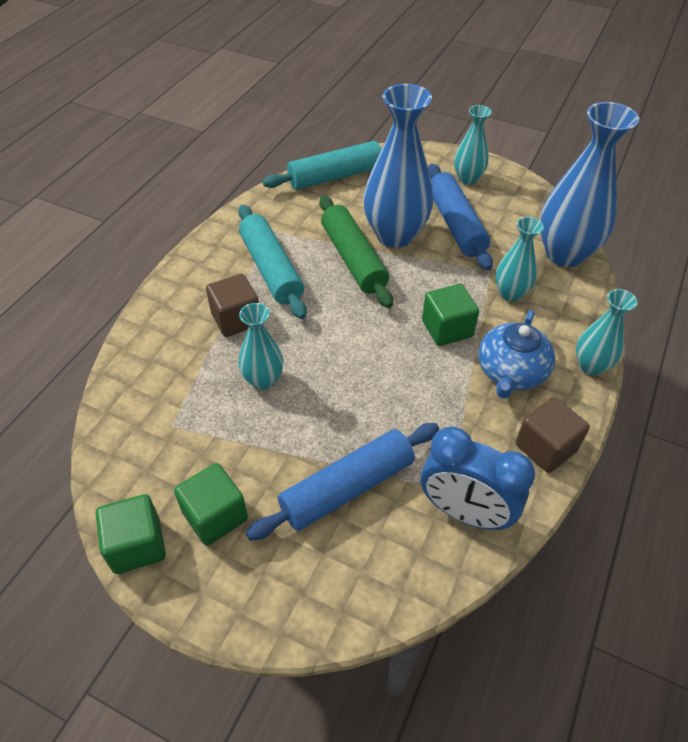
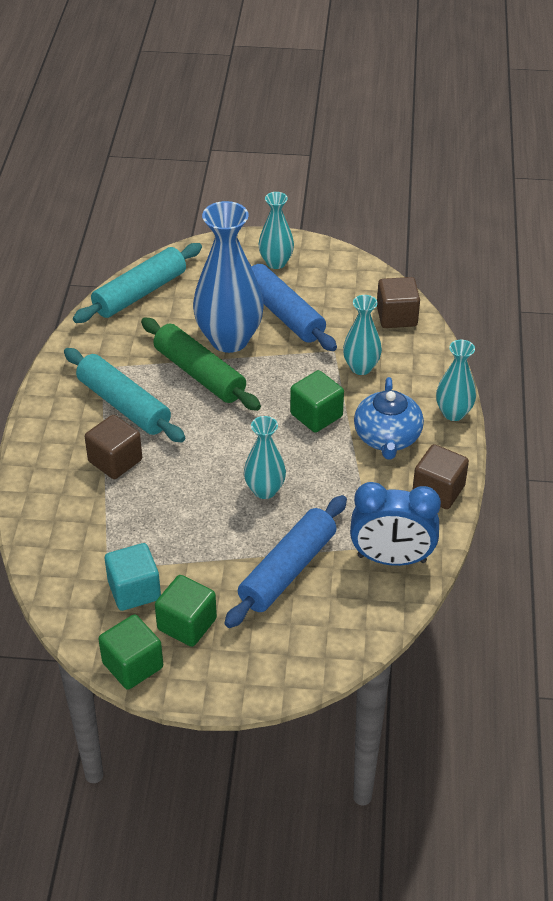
camera: 20 degrees left, 5 degrees down
turquoise vase [238,303,283,390] -> turquoise vase moved to [244,416,286,499]
blue vase [540,102,639,267] -> brown cube [377,277,420,328]
none -> turquoise cube [105,543,161,611]

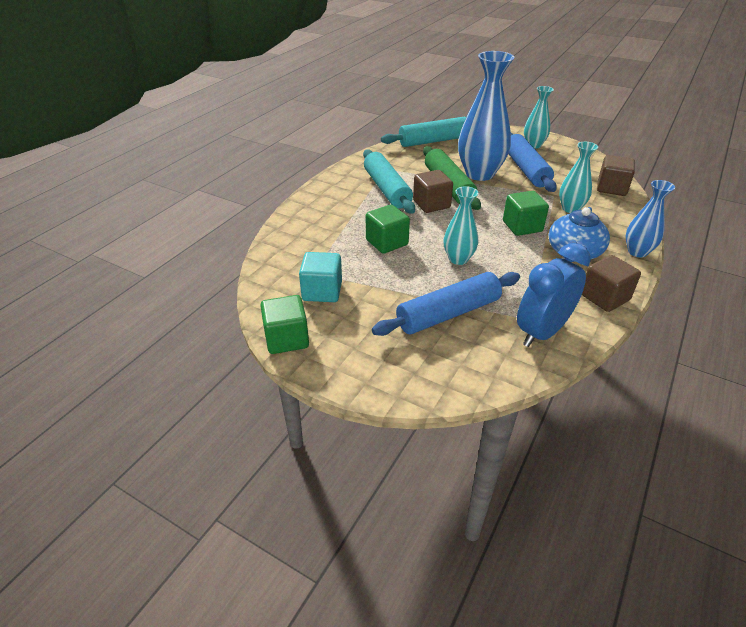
camera: 25 degrees right, 5 degrees down
brown cube [85,415,142,479] -> brown cube moved to [413,170,453,213]
green cube [155,575,217,647] -> green cube moved to [366,204,410,254]
blue clock [350,482,441,566] -> blue clock turned 105 degrees clockwise [517,243,591,347]
turquoise vase [436,340,476,421] -> blue vase [626,180,675,257]

